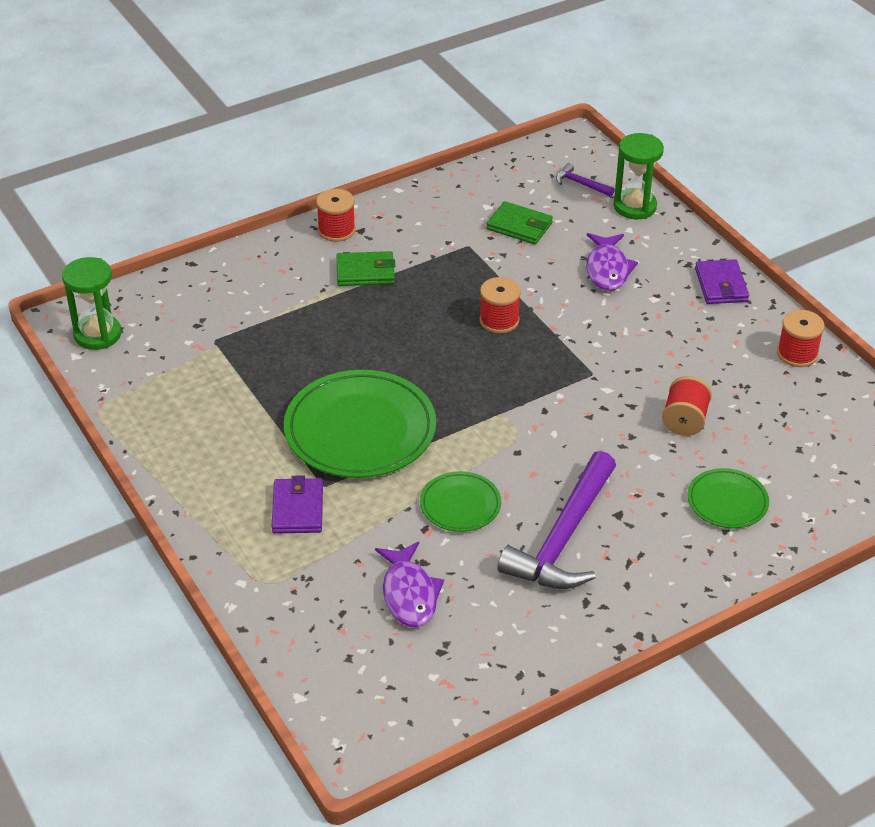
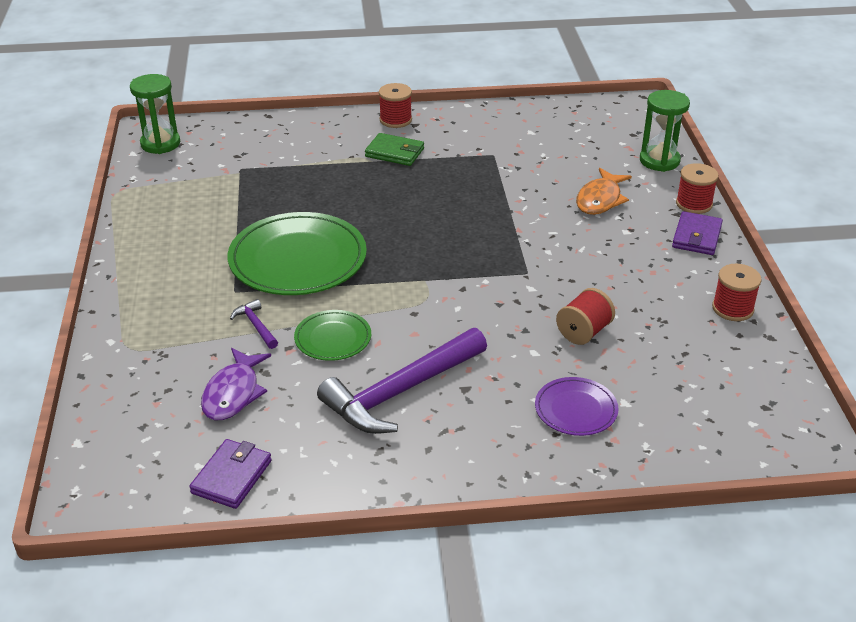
camera: 25 degrees right, 5 degrees down
purple wallet [272,475,323,534] -> purple wallet moved to [189,439,272,509]
red spool [479,277,521,333] -> red spool moved to [676,163,718,214]
green wallet [487,201,553,244] -> none
purple hammer [556,163,615,197] -> purple hammer moved to [230,299,278,349]
purple fish [586,233,638,291] -> orange fish [576,168,632,215]
green plate [687,468,769,528] -> purple plate [535,377,619,436]

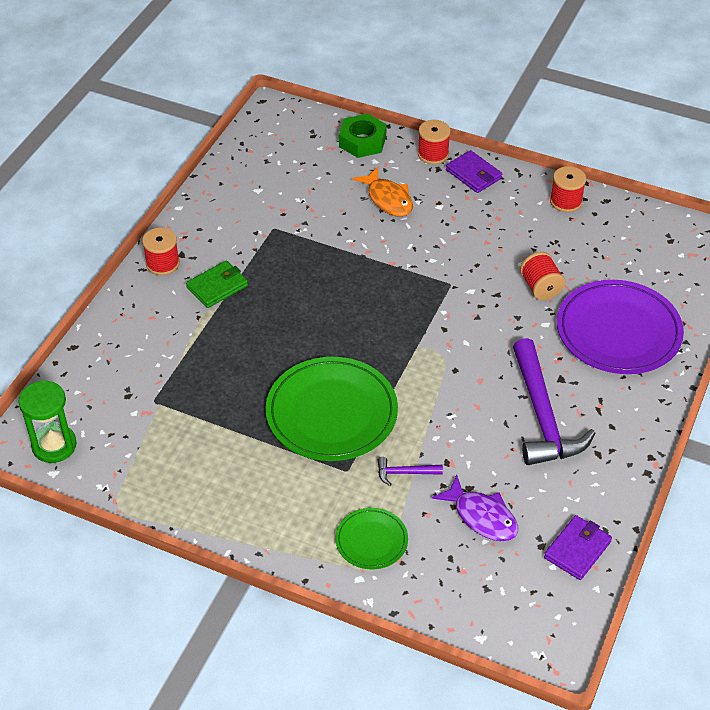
camera: 60 degrees left, 10 degrees up
purple wallet [189,439,272,509] -> purple wallet turned 75 degrees clockwise [544,515,612,580]
green plate [294,310,371,361] -> green plate moved to [335,508,408,569]
purple plate [535,377,619,436] -> purple plate [557,280,684,374], size x1.95
green hourglass [640,90,690,172] -> green nut [339,114,387,158]

